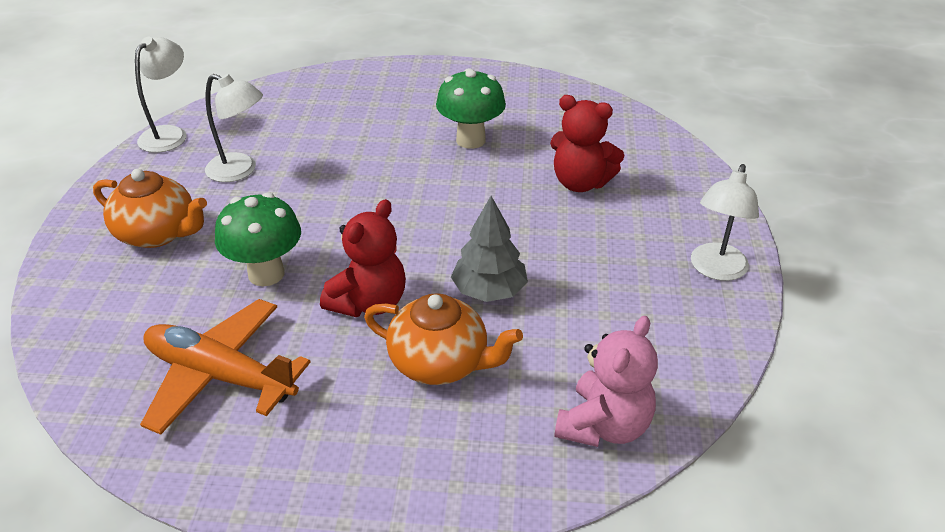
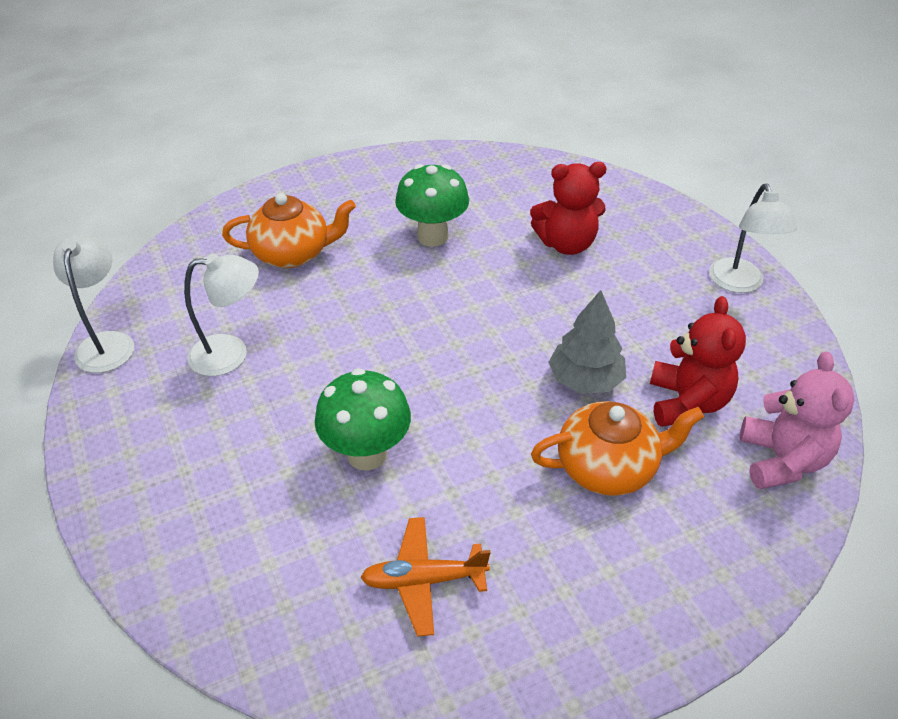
camera: 30 degrees left, 5 degrees up
orange teapot [93,169,207,248] -> orange teapot moved to [222,193,356,268]
orange plane [140,299,311,435] -> orange plane [360,517,490,637], size x0.63
red teddy bear [320,199,406,317] -> red teddy bear moved to [650,296,746,427]

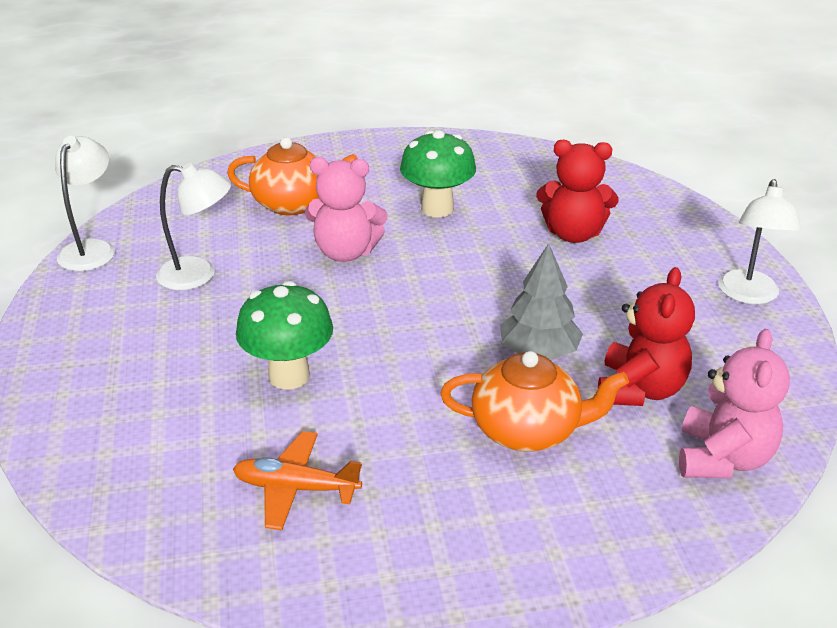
camera: 15 degrees right, 10 degrees down
none -> pink teddy bear [305,157,388,262]

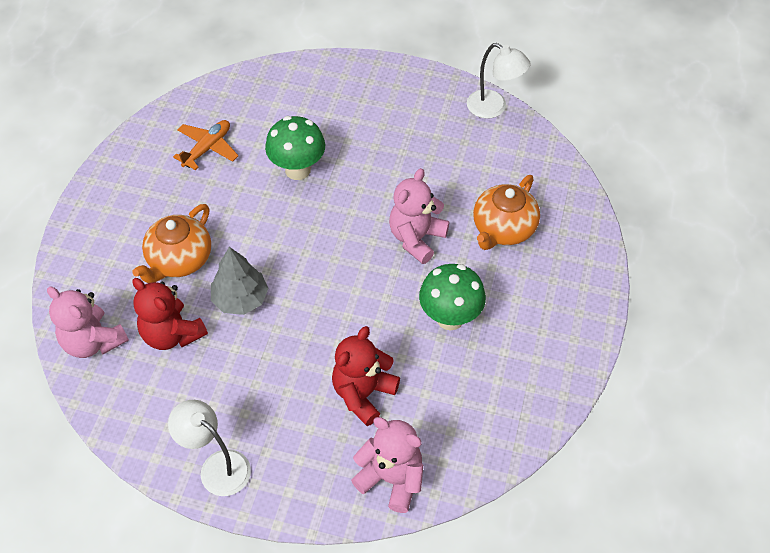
camera: 115 degrees right, 20 degrees up
white lamp [156,163,231,290] -> none
none -> pink teddy bear [351,417,423,513]

